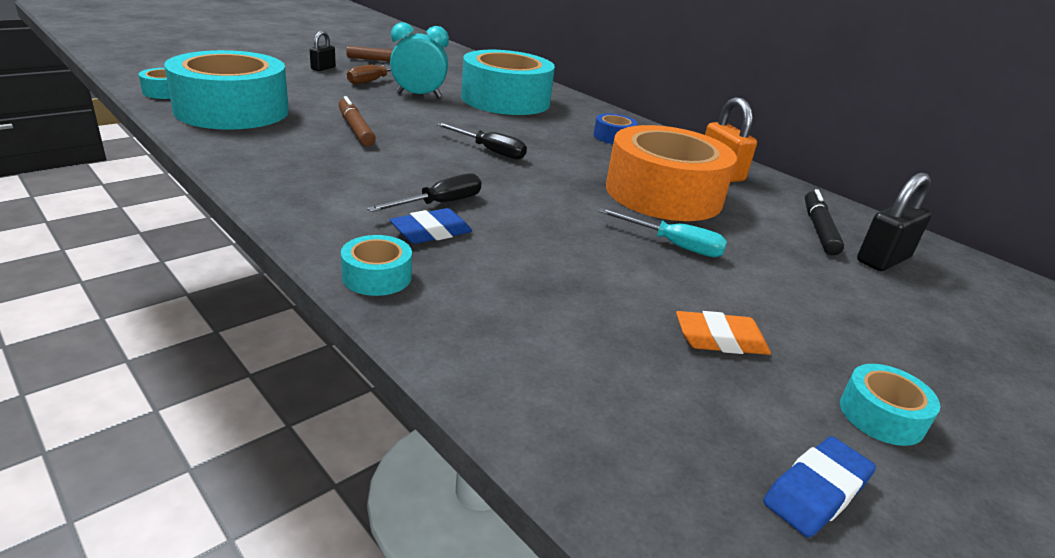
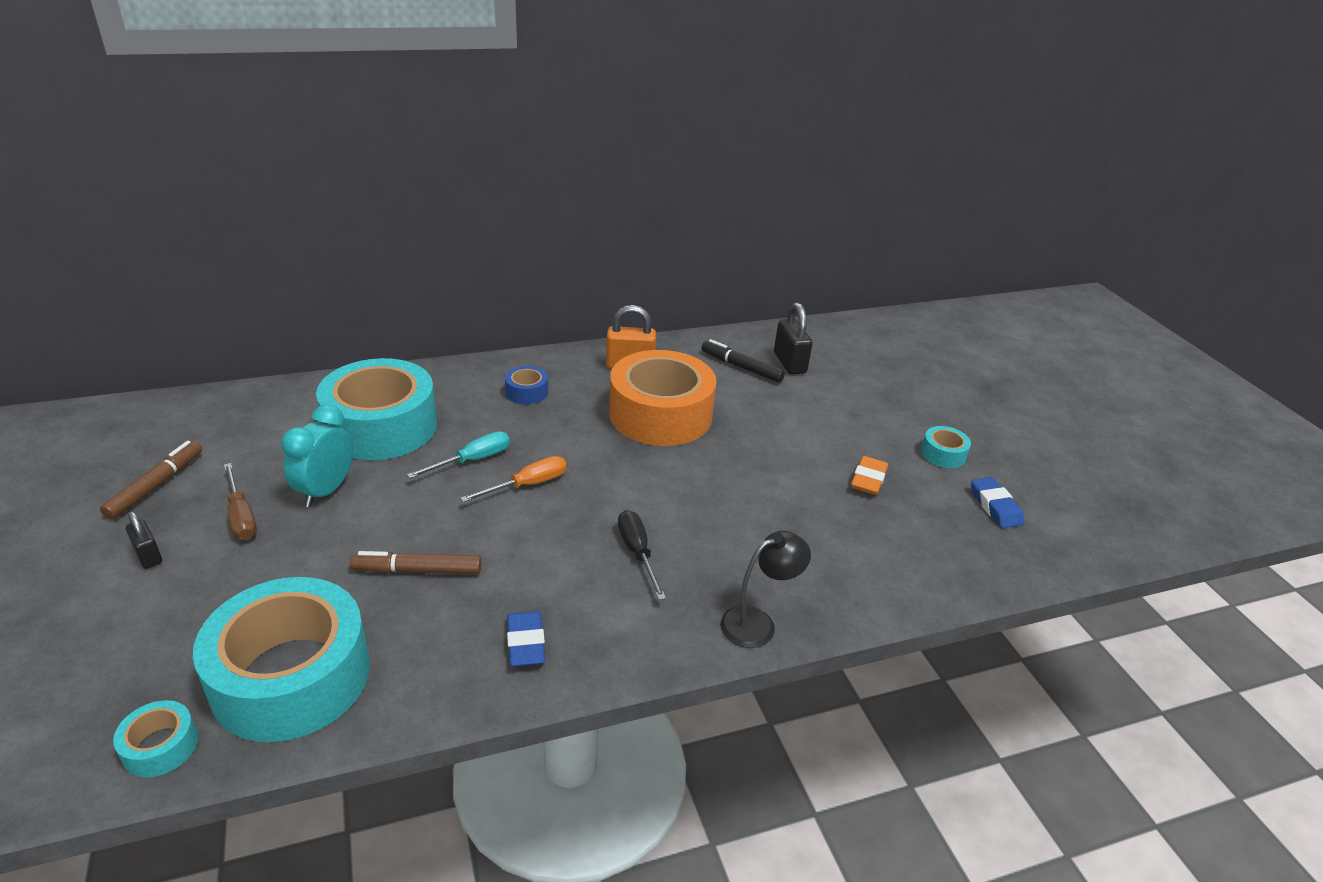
camera: 65 degrees left, 5 degrees up
turquoise tape [341,235,412,296] -> black lamp [720,531,811,648]
blue eraser [389,208,472,244] -> blue eraser moved to [507,611,545,667]
black screwdriver [436,123,527,160] -> orange screwdriver [460,456,566,502]
turquoise screwdriver [598,208,727,257] -> turquoise screwdriver moved to [407,431,510,479]

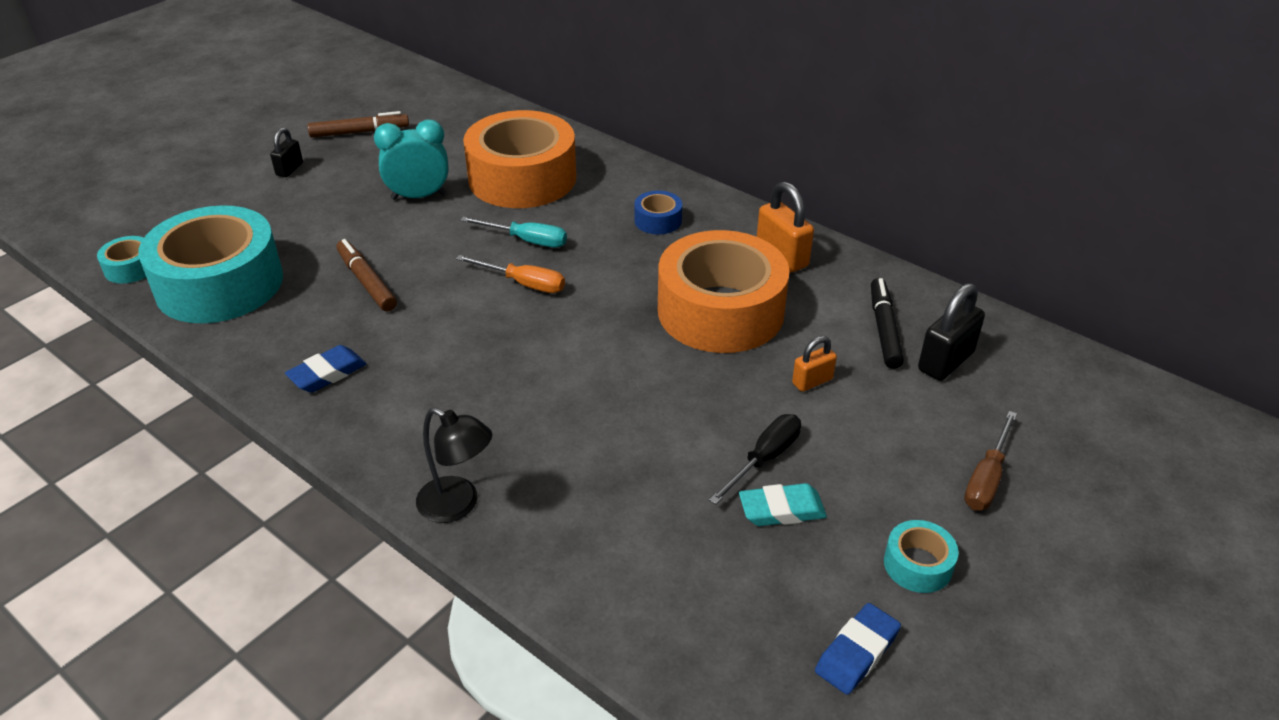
camera: 60 degrees right, 5 degrees up
brown screwdriver [224,463,257,540] -> brown screwdriver moved to [964,411,1017,510]
turquoise tape [316,358,437,460] -> orange tape [463,110,576,208]
black screwdriver [618,510,666,600] -> black screwdriver moved to [709,414,801,505]
orange eraser [851,456,888,495] -> turquoise eraser [739,483,827,526]
none -> orange padlock [792,336,837,392]

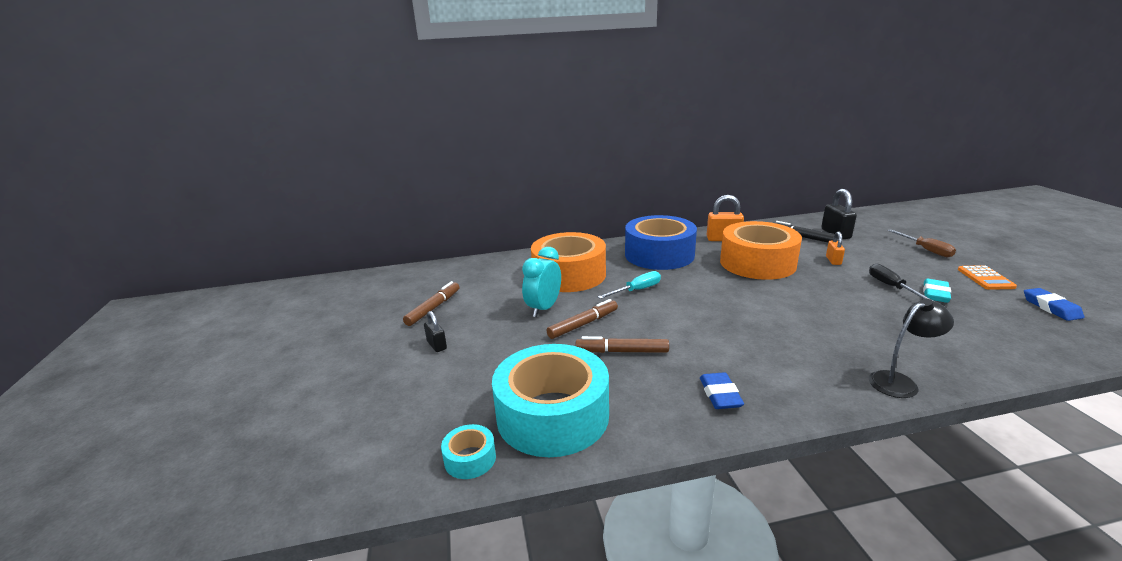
camera: 50 degrees left, 15 degrees down
orange screwdriver [456,255,565,293] -> none
blue tape [634,191,682,234] -> blue tape [625,215,697,270], size x2.40
turquoise tape [884,520,959,593] -> orange calculator [958,265,1017,290]
none -> brown marker [547,299,618,339]

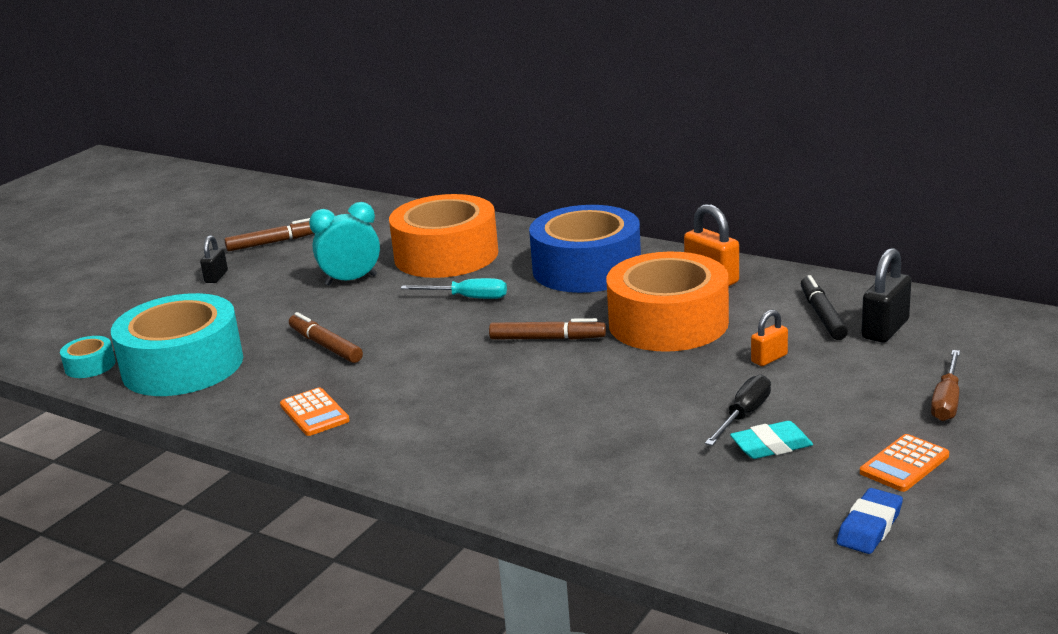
camera: 45 degrees right, 0 degrees up
brown marker [547,299,618,339] -> brown marker moved to [489,318,606,340]
blue eraser [700,372,744,409] -> orange calculator [280,387,350,436]
black lamp [869,299,954,398] -> none

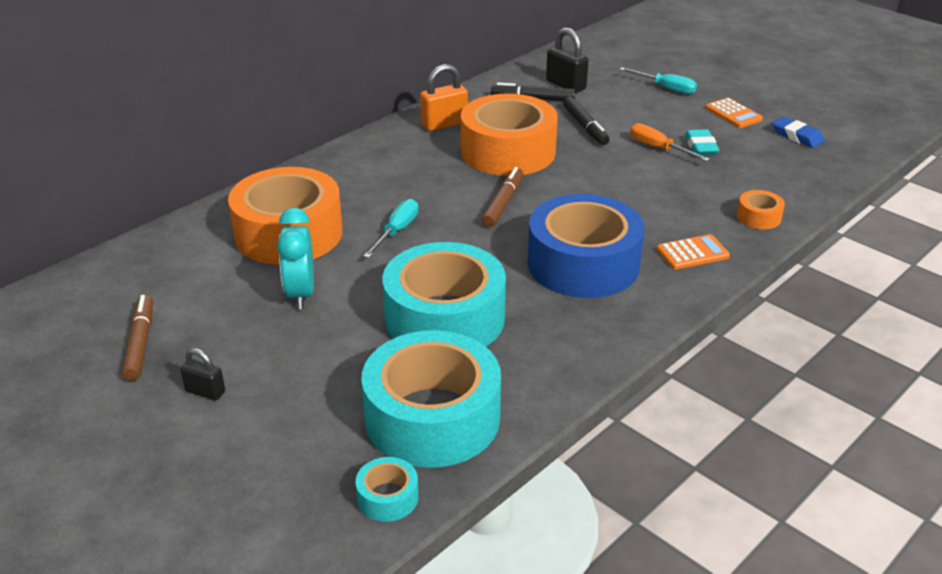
camera: 80 degrees left, 10 degrees up
orange calculator [280,387,350,436] -> orange calculator moved to [657,234,730,270]
brown marker [289,312,363,363] -> turquoise tape [383,242,506,347]
blue tape [529,205,641,293] -> blue tape moved to [528,194,645,298]
black screwdriver [705,374,771,446] -> orange screwdriver [630,123,710,161]
orange padlock [751,310,788,366] -> black marker [563,97,609,145]
brown screwdriver [931,350,960,421] -> turquoise screwdriver [619,67,697,94]
none -> orange tape [737,190,785,229]

